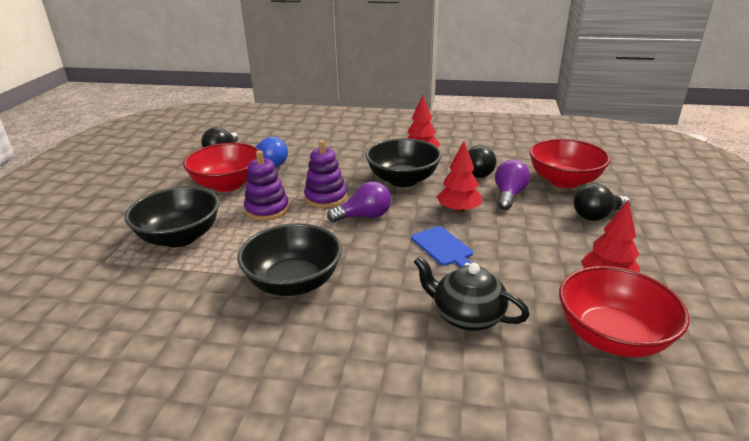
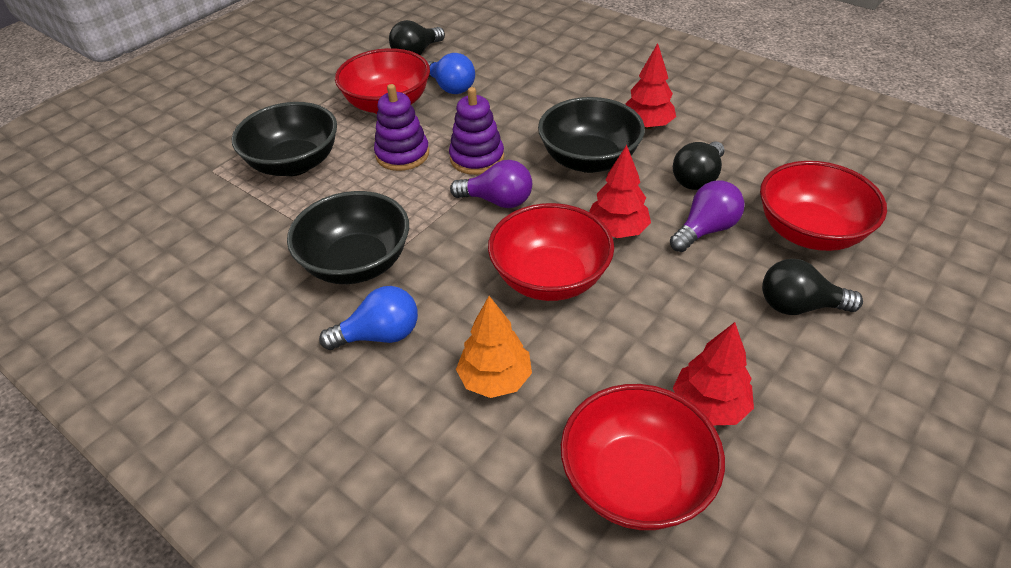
camera: 30 degrees right, 15 degrees up
blue cutting board [411,226,473,267] -> red bowl [488,203,614,301]
black teapot [414,256,530,331] -> orange tree [456,296,532,398]
none -> blue light bulb [319,286,418,350]

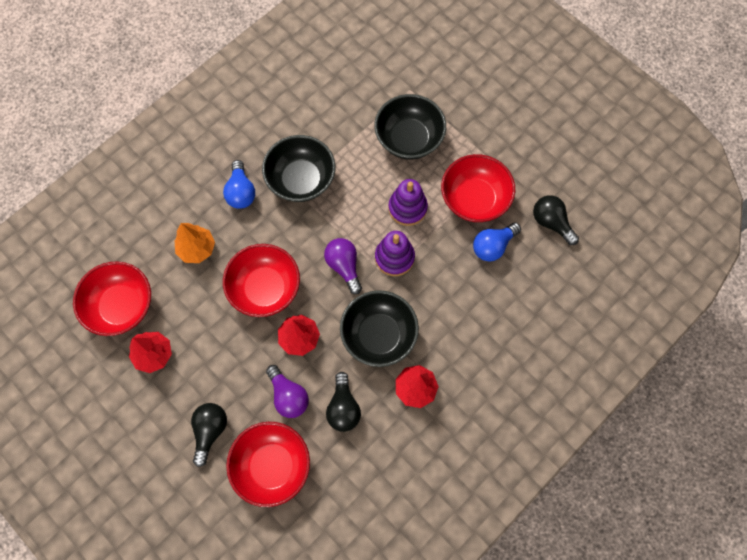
camera: 95 degrees right, 25 degrees up
purple light bulb [450,160,532,208] -> purple light bulb turned 135 degrees clockwise [324,238,362,294]
black light bulb [673,141,725,190] -> black light bulb turned 135 degrees counterclockwise [326,372,361,432]

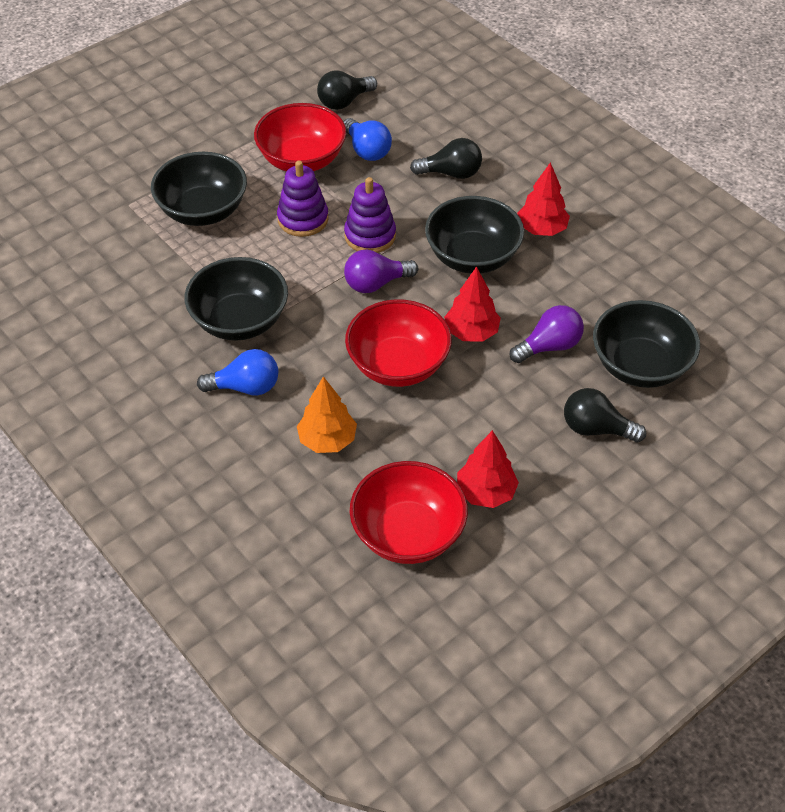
camera: 85 degrees left, 20 degrees down
red bowl [226,422,310,507] -> black bowl [593,300,700,388]
black light bulb [326,372,361,432] -> black light bulb moved to [410,138,482,179]

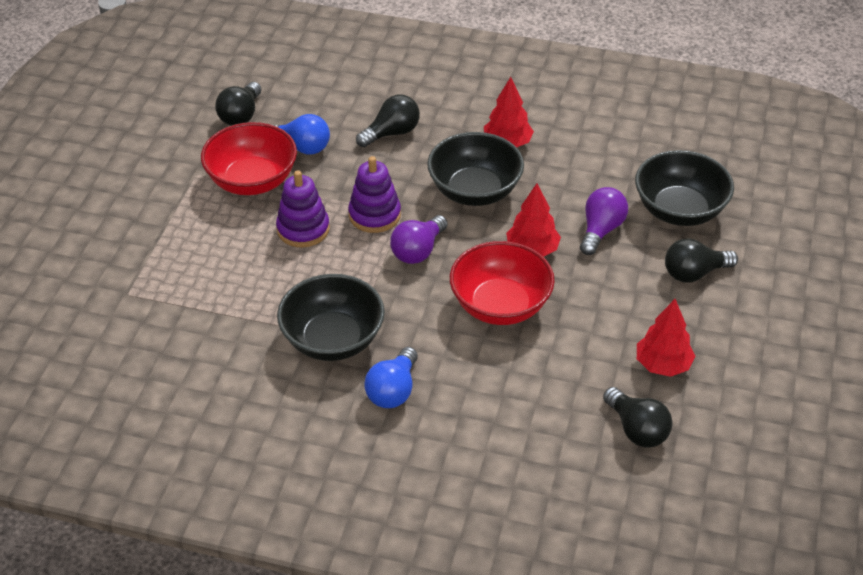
camera: 35 degrees left, 5 degrees down
black bowl [151,152,247,226] -> none
blue light bulb [197,349,278,396] -> blue light bulb turned 150 degrees clockwise [364,347,418,408]
orange tree [297,376,357,453] -> none
red bowl [350,461,468,564] -> black light bulb [603,387,672,448]

